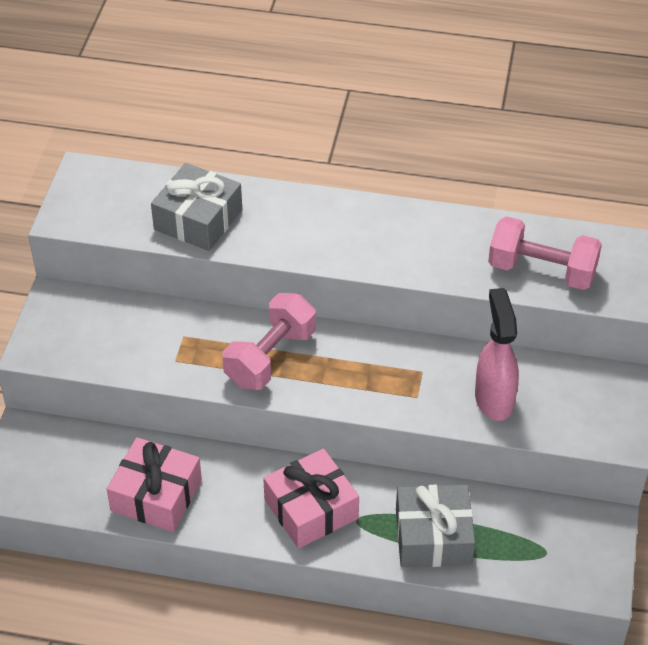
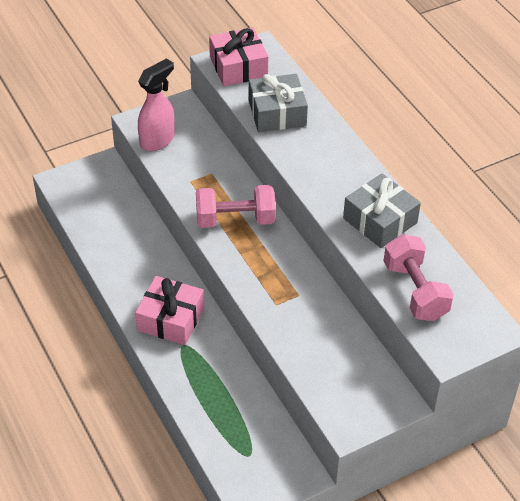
camera: 50 degrees right, 0 degrees up
pink gift [107,437,202,532] -> pink gift moved to [209,27,268,86]
grey gift [396,485,475,567] -> grey gift moved to [343,173,421,248]
pink spray bottle [475,288,519,421] -> pink spray bottle moved to [138,58,175,151]

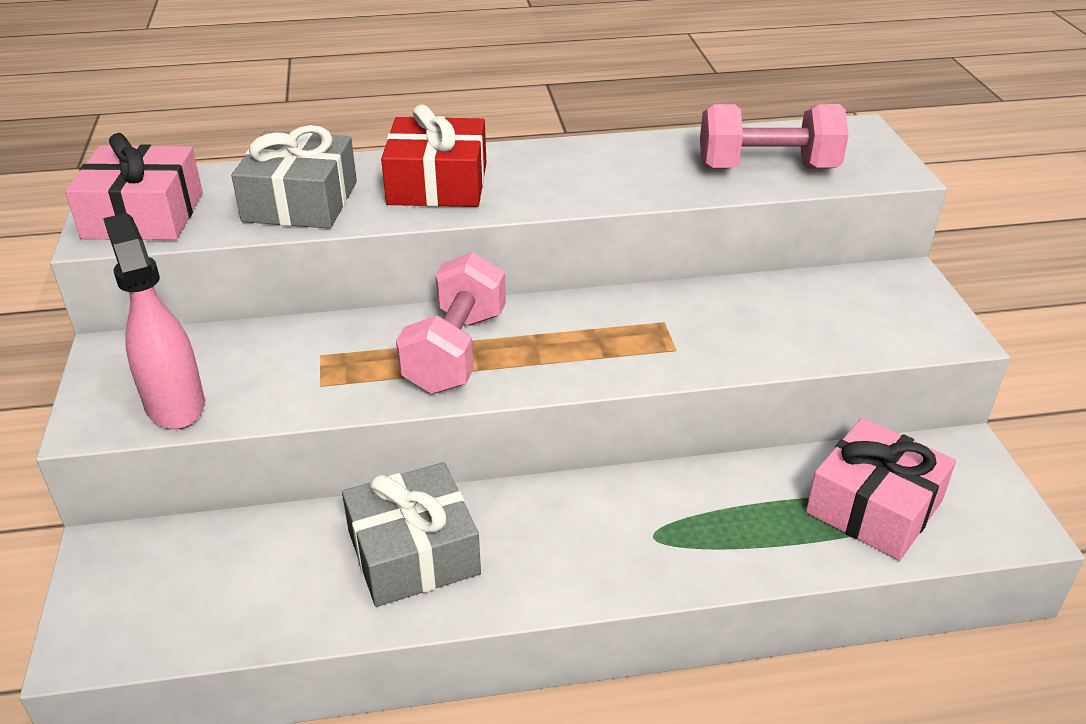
camera: 70 degrees left, 10 degrees down
pink gift [135,276,204,345] -> pink gift moved to [806,417,956,561]
grey gift [343,173,421,248] -> grey gift moved to [342,462,481,607]
none -> red gift [381,104,486,207]

